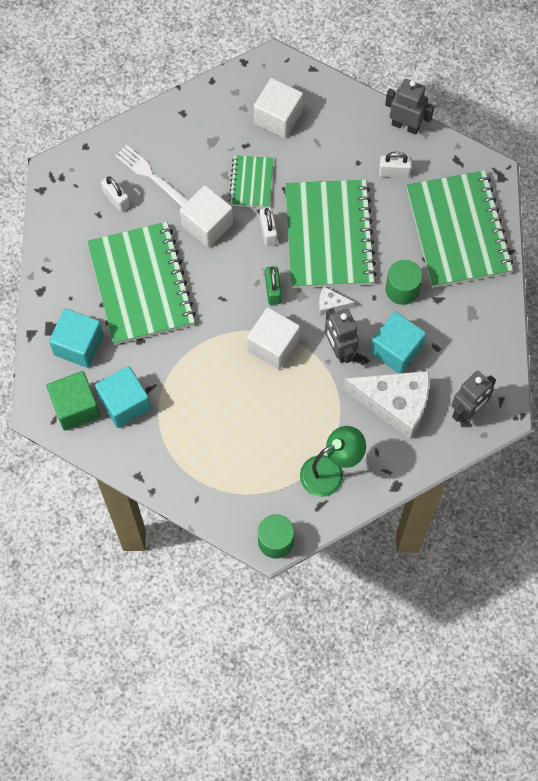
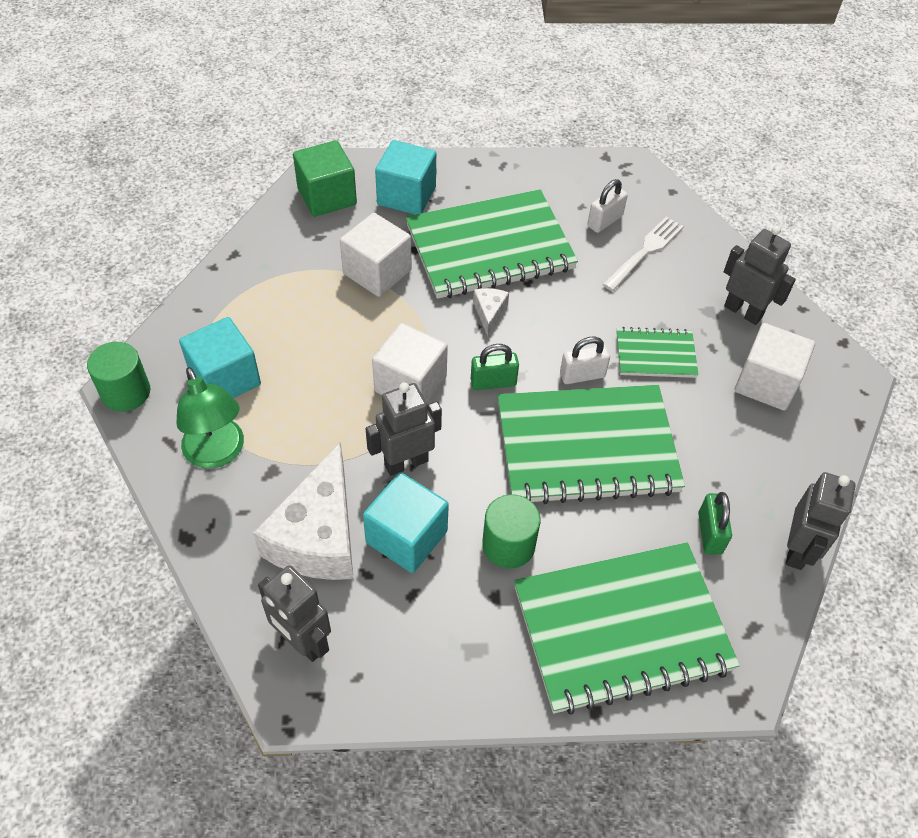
camera: 85 degrees right, 15 degrees down
turquoise cube [95,366,151,428] -> turquoise cube moved to [179,317,261,398]
white cube [180,185,233,248] -> white cube moved to [340,213,412,297]
white cheese [319,286,355,316] -> white cheese moved to [473,288,509,337]
white padlock [379,152,412,178] -> green padlock [698,492,732,555]
none -> grey robot [724,226,796,325]

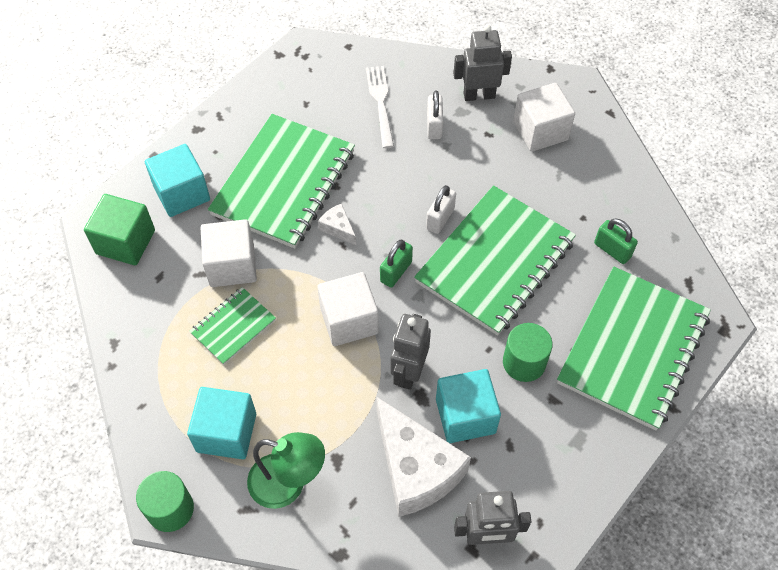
camera: 45 degrees left, 5 degrees up
white padlock [587,179,628,233] -> white padlock moved to [427,91,443,139]
green notebook [616,327,699,378] -> green notebook moved to [189,287,276,365]
grey robot [786,472,856,570] -> none

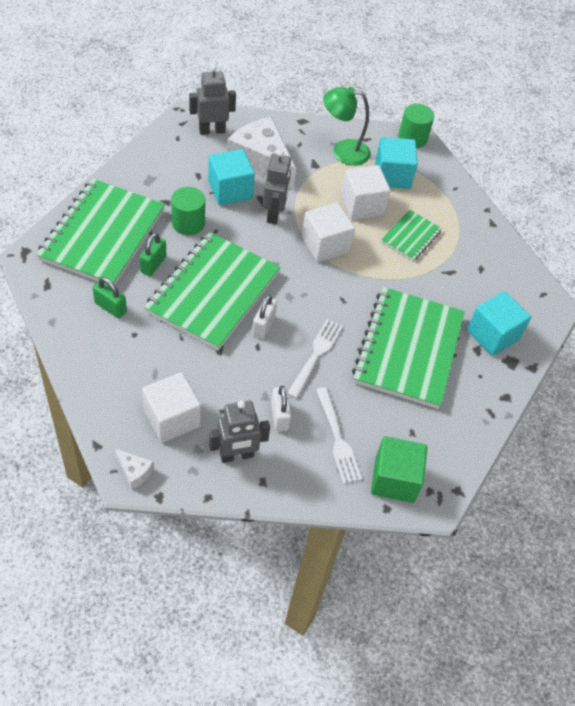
camera: 165 degrees right, 5 degrees down
green cube [84,194,155,265] -> green cube moved to [371,436,428,503]
white cube [201,219,257,287] -> white cube moved to [341,165,391,220]
white cheese [318,204,356,245] -> white cheese moved to [114,448,154,490]
green padlock [380,240,413,288] -> green padlock moved to [139,233,166,276]
none -> white fork [288,319,343,399]

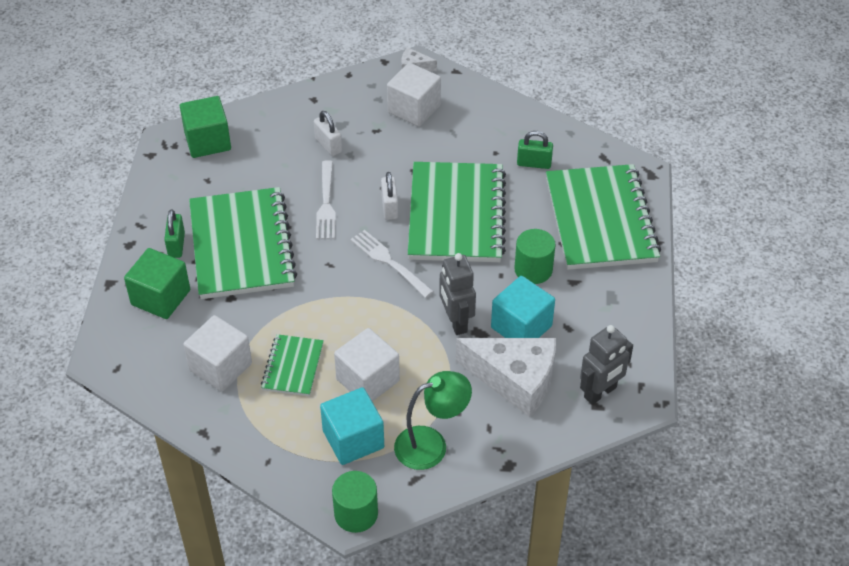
camera: 160 degrees right, 5 degrees down
green padlock [139,233,166,276] -> green padlock moved to [164,209,185,258]
grey robot [209,401,270,463] -> none
white cube [301,203,355,262] -> white cube moved to [183,315,252,392]
white fork [316,387,362,484] -> white fork moved to [350,230,434,298]
turquoise cube [467,291,531,356] -> green cube [124,248,190,319]

